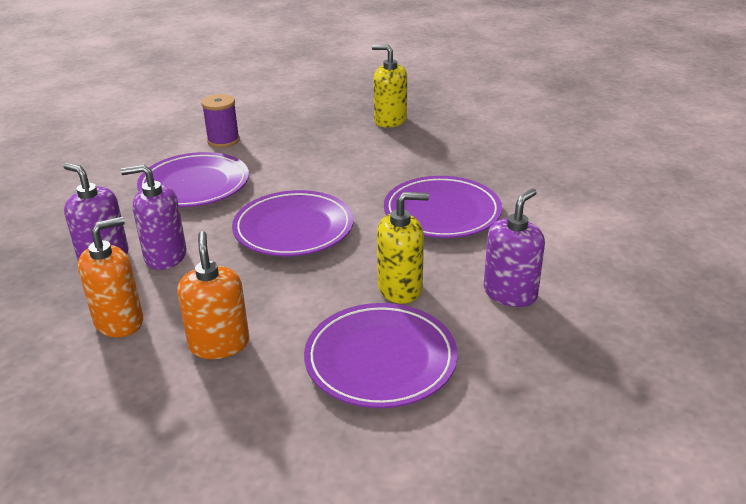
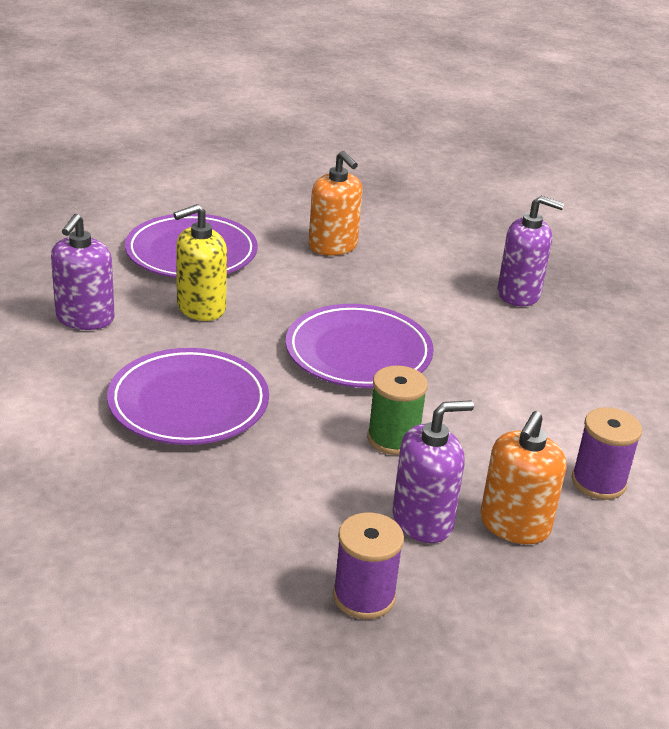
camera: 155 degrees right, 0 degrees up
orange soap dispenser [78,217,143,337] -> orange soap dispenser moved to [480,411,566,544]
purple soap dispenser [121,165,187,270] -> purple soap dispenser moved to [393,400,474,543]
purple plate [137,152,249,207] -> none
yellow soap dispenser [372,45,407,128] -> purple spool [333,512,404,619]
none -> green spool [367,365,428,455]

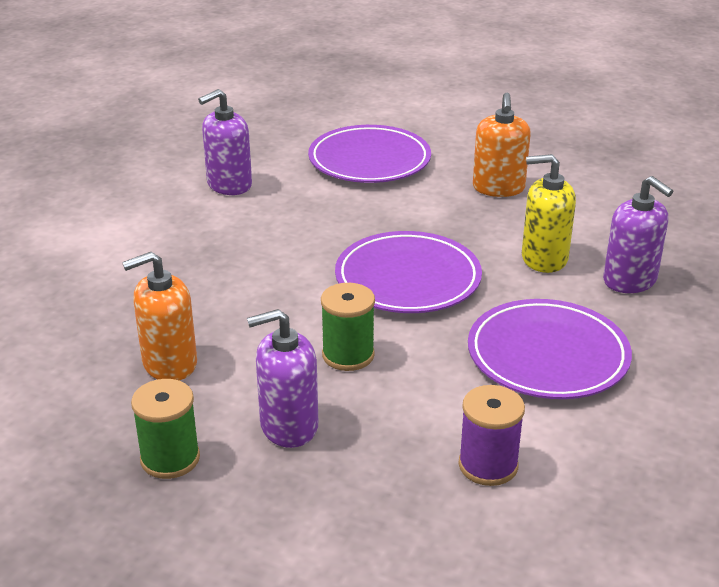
camera: 40 degrees right, 0 degrees up
purple plate [107,348,269,445] -> purple plate moved to [468,299,632,399]
yellow soap dispenser [173,204,227,321] -> yellow soap dispenser moved to [522,154,576,273]
purple spool [333,512,404,619] -> green spool [131,379,200,479]
purple soap dispenser [393,400,474,543] -> purple soap dispenser turned 150 degrees clockwise [247,309,318,448]
orange soap dispenser [480,411,566,544] -> orange soap dispenser moved to [122,252,197,381]

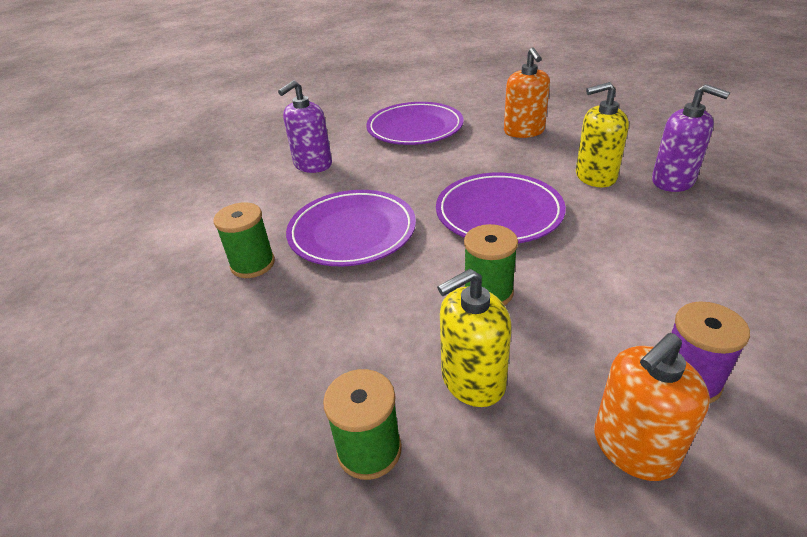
camera: 10 degrees left, 5 degrees up
orange soap dispenser [122,252,197,381] -> orange soap dispenser moved to [594,333,710,481]
purple soap dispenser [247,309,318,448] -> yellow soap dispenser [437,269,512,407]
purple plate [468,299,632,399] -> purple plate moved to [286,190,416,266]
none -> green spool [213,202,275,278]

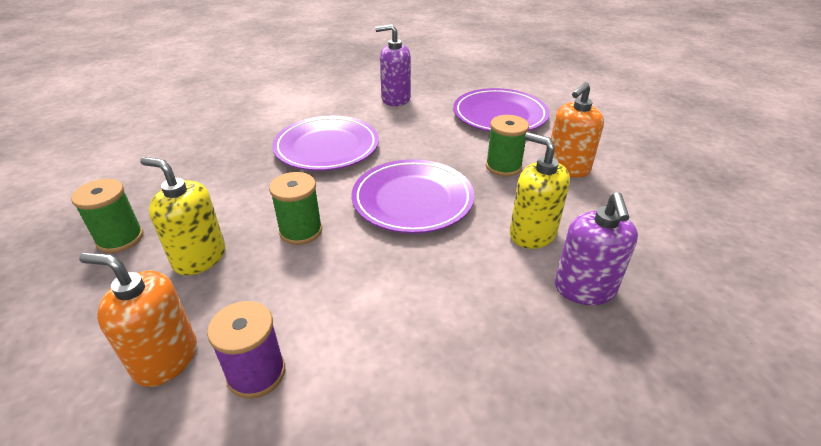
camera: 50 degrees right, 0 degrees up
green spool [213,202,275,278] -> green spool moved to [486,115,529,177]

